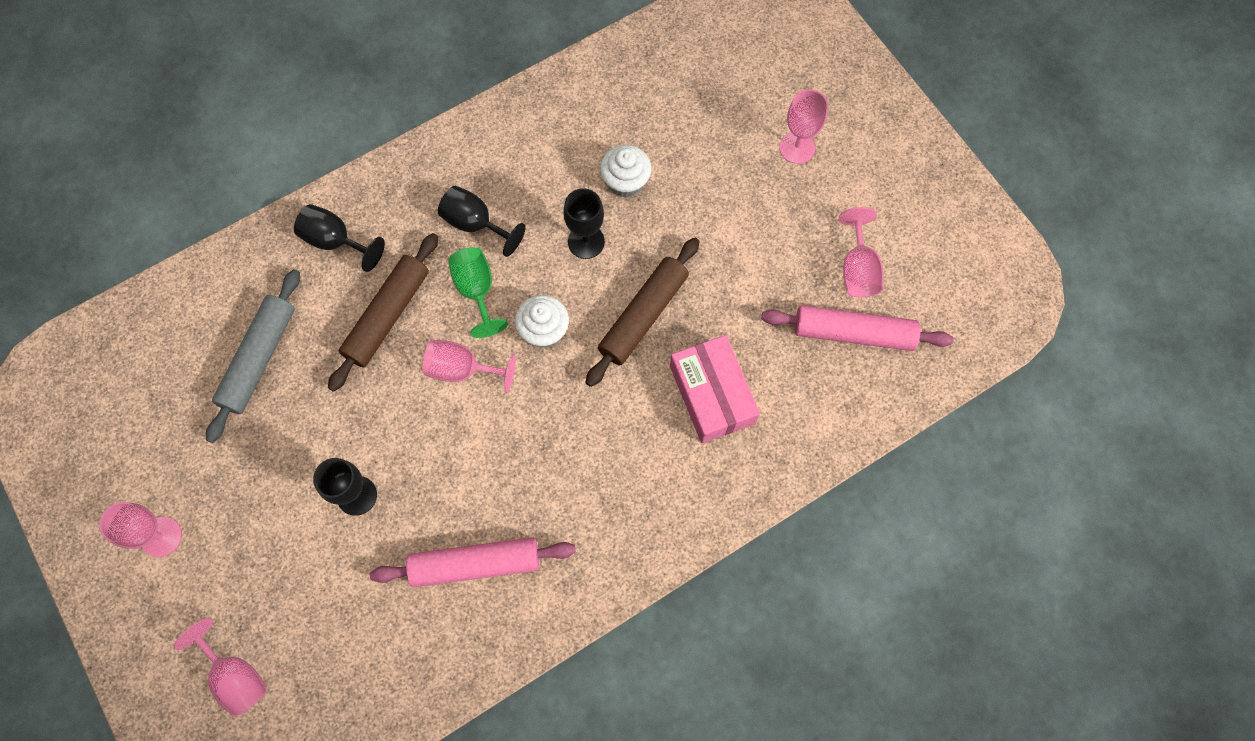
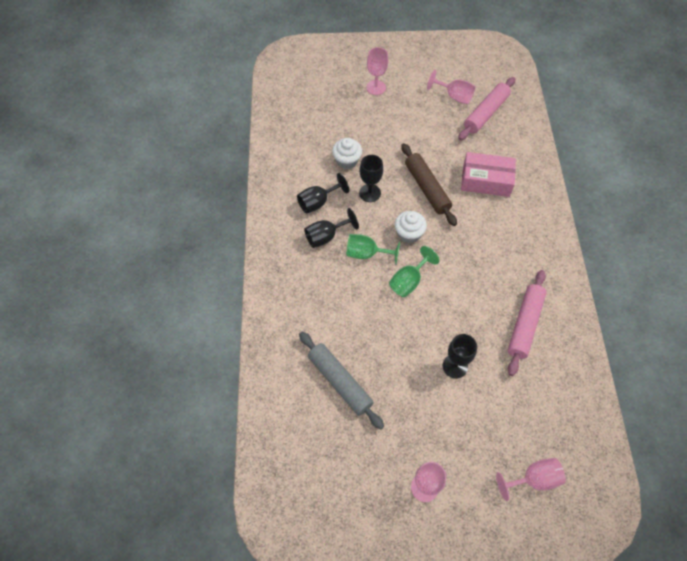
camera: 60 degrees left, 10 degrees down
black goblet [294,204,385,272] -> black goblet moved to [297,173,349,214]
brown rolling pin [328,233,438,392] -> none
pink goblet [423,340,516,393] -> green goblet [389,246,440,297]

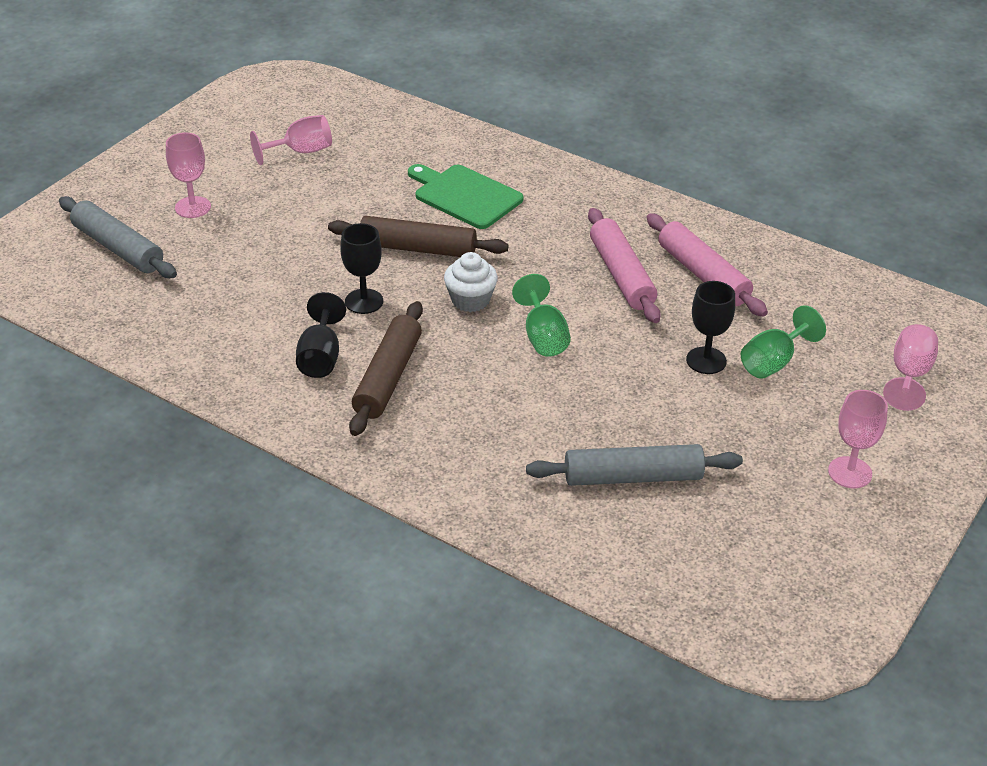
camera: 55 degrees left, 20 degrees down
black goblet [304,208,359,248] -> brown rolling pin [349,301,423,436]
white cupcake [332,138,362,170] -> none
green goblet [346,234,400,265] -> green goblet moved to [741,305,826,379]
pink rolling pin [458,77,515,140] -> pink rolling pin moved to [588,208,661,323]
pink box [461,152,516,197] -> green cutting board [408,164,523,229]
none -> grey rolling pin [59,196,177,278]

